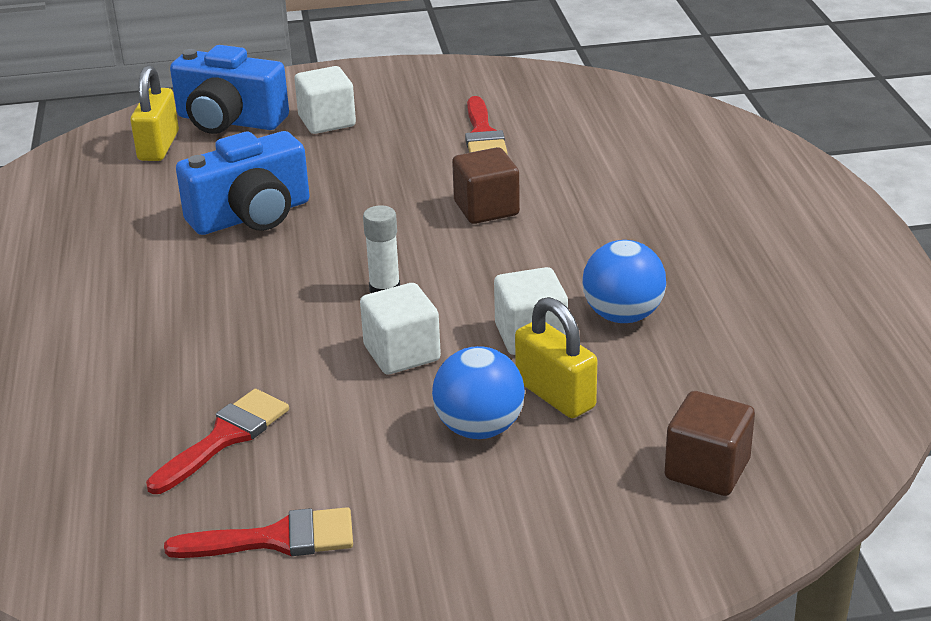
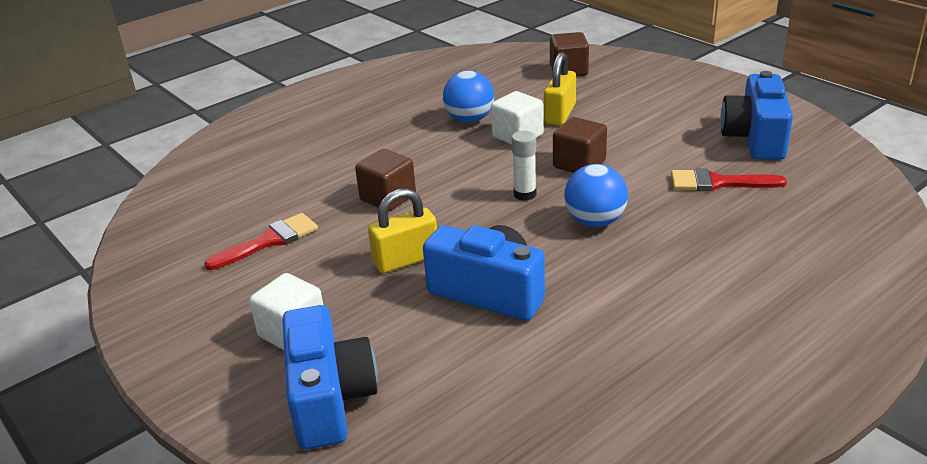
camera: 120 degrees left, 0 degrees up
yellow padlock [130,65,179,161] -> yellow padlock moved to [368,188,437,273]
red brush [164,507,353,558] -> blue camera [720,71,793,160]
white cube [360,283,441,374] -> brown cube [553,117,607,173]
blue ball [432,346,525,439] -> blue ball moved to [564,164,628,227]

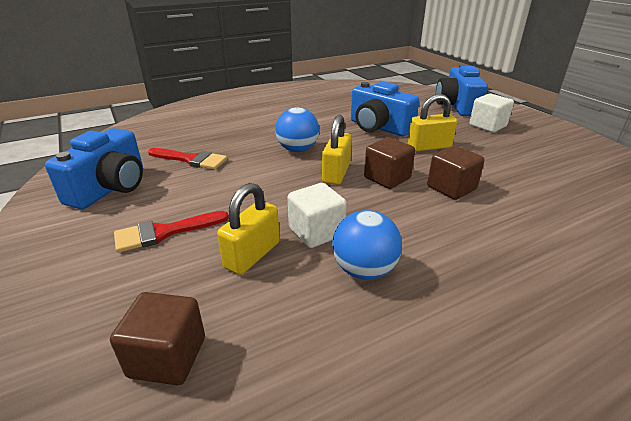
camera: 170 degrees left, 0 degrees up
red brush [204,213,318,270] -> red brush moved to [114,211,229,253]
white glue stick [511,131,536,201] -> yellow padlock [322,115,352,185]
brown cube [553,117,607,173] -> brown cube moved to [364,137,415,189]

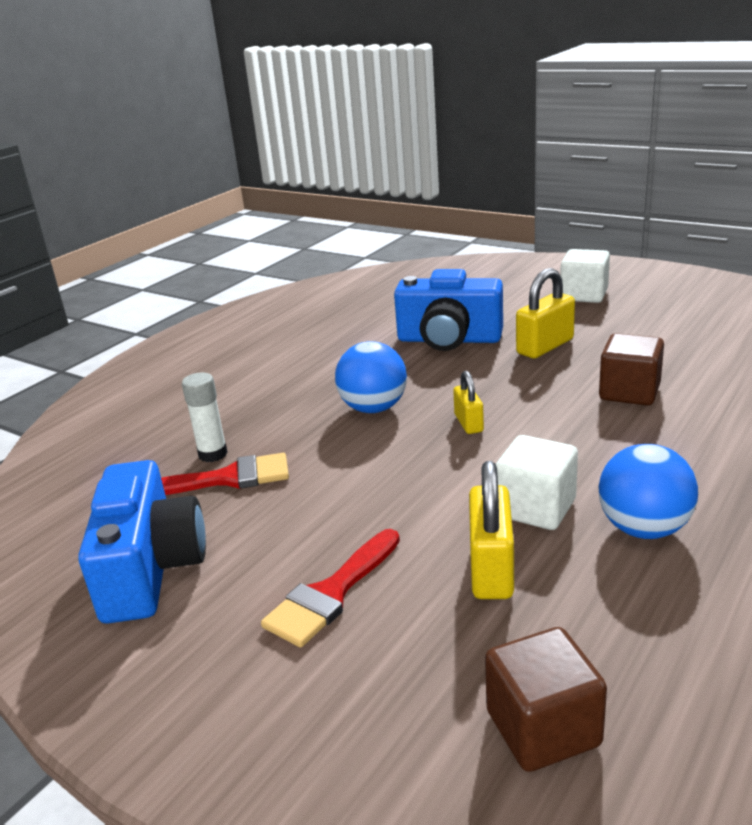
camera: 25 degrees left, 5 degrees down
yellow padlock [322,115,352,185] -> yellow padlock [453,371,484,434], size x0.61
brown cube [364,137,415,189] -> none
blue camera [436,64,488,116] -> none
none -> white glue stick [182,372,228,462]

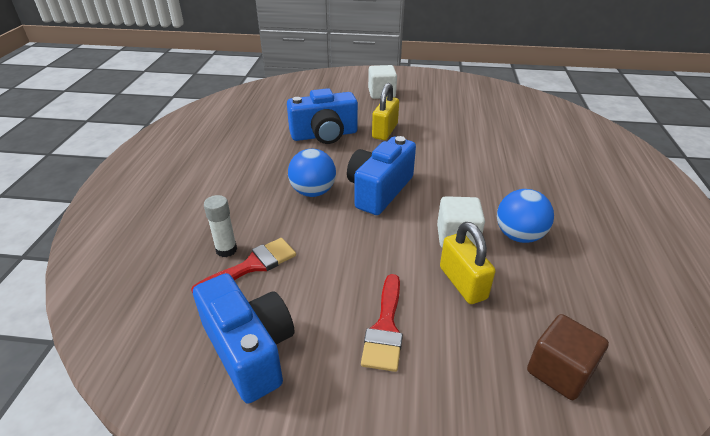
camera: 30 degrees left, 10 degrees up
yellow padlock [453,371,484,434] -> blue camera [347,136,416,215]
brown cube [599,333,664,406] -> none

